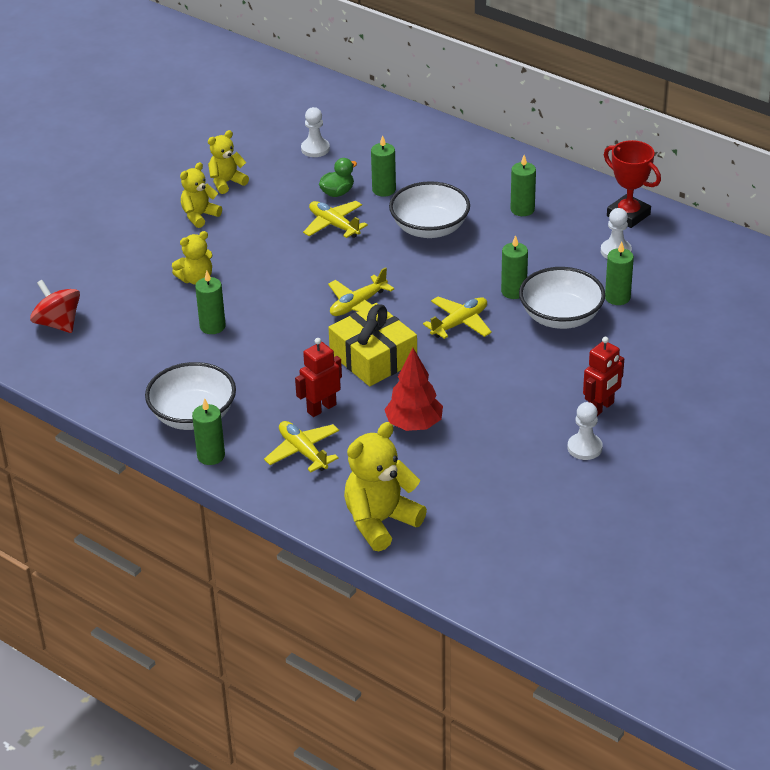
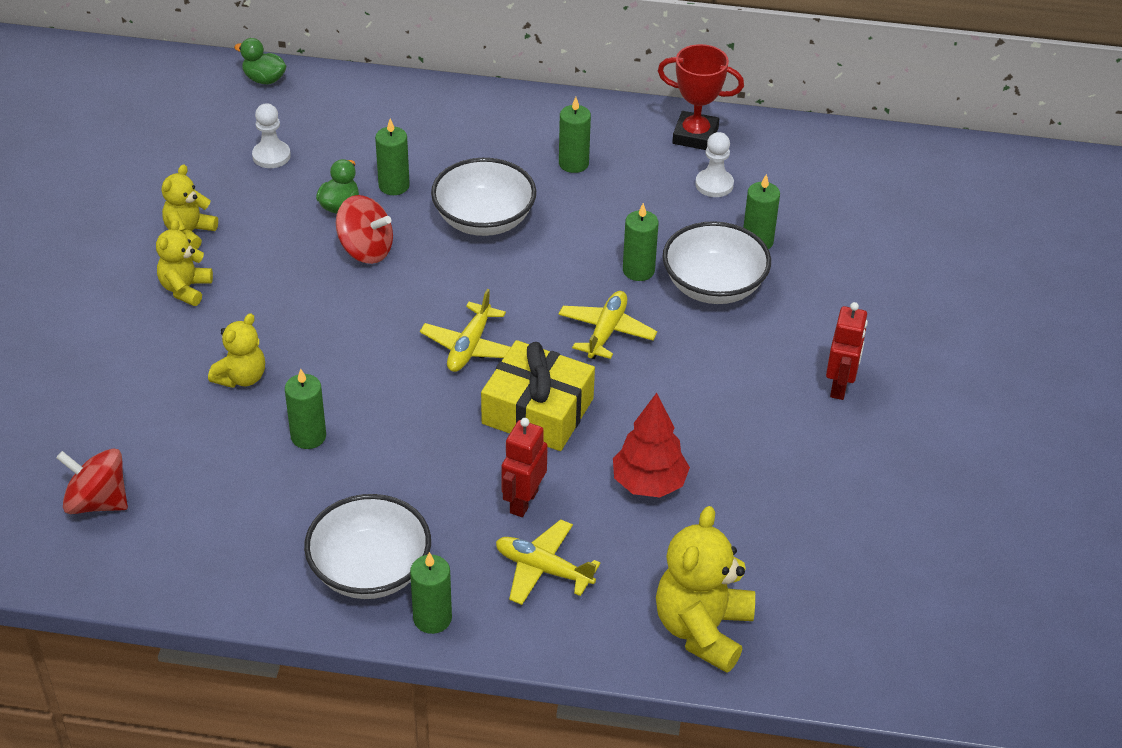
camera: 30 degrees left, 5 degrees up
yellow plane [303,201,368,238] -> red spinning top [336,195,393,264]
white pawn [568,402,603,460] -> none
none -> green duck [234,38,286,84]

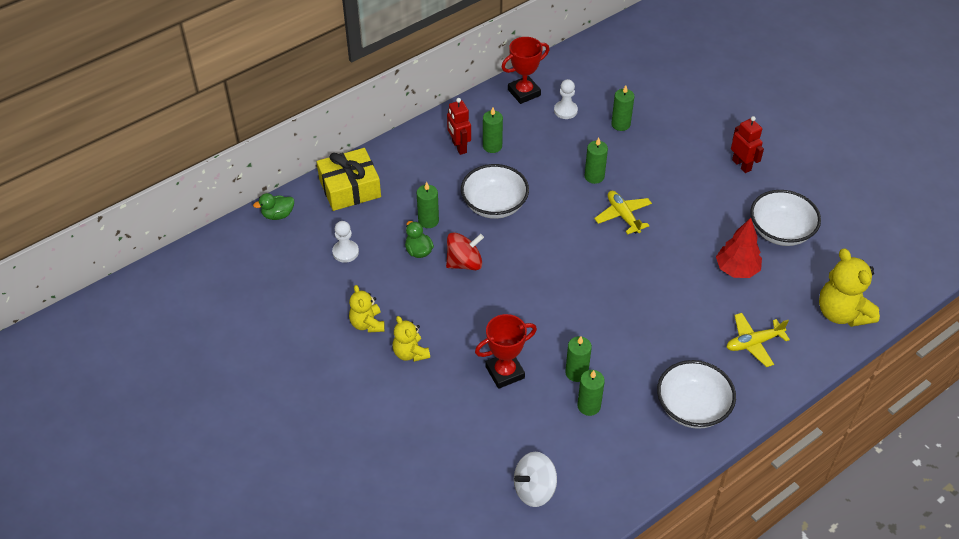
camera: 45 degrees left, 5 degrees up
red spinning top [56,448,128,514] -> white spinning top [514,452,557,507]
yellow teddy bear [208,313,265,388] -> red trophy [475,314,537,389]
green candle [410,552,452,634] -> green candle moved to [577,370,605,416]
yellow plane [420,289,511,372] -> none
yellow gift [481,340,595,451] -> yellow gift moved to [317,148,381,211]
red robot [501,418,548,517] -> red robot moved to [447,98,471,155]
white bowl [663,221,771,304] -> white bowl moved to [750,190,821,246]

